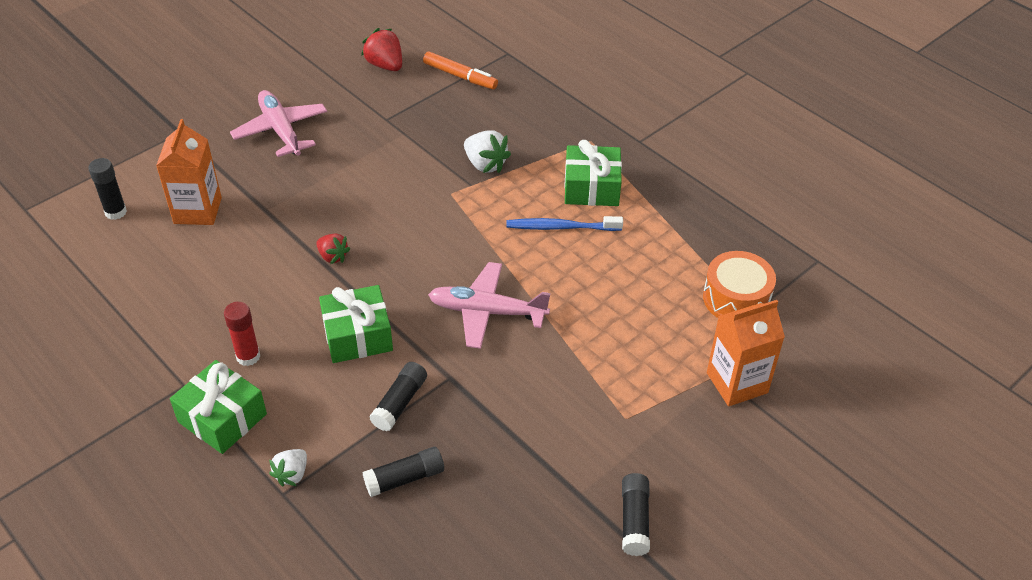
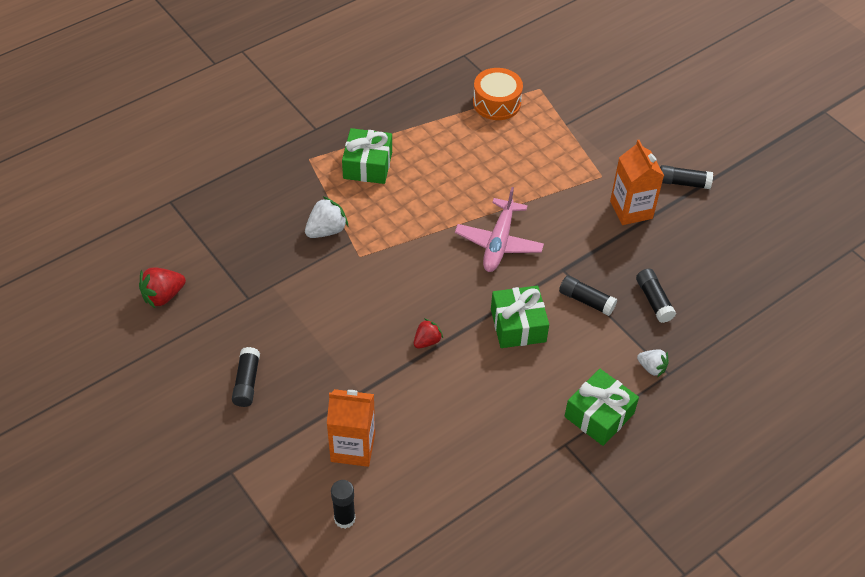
camera: 85 degrees left, 5 degrees up
red glue stick [224,302,260,366] -> none
pink plane [230,90,327,157] -> black glue stick [232,347,260,407]
orange marker [423,52,498,89] -> none
blue toothbrush [506,216,623,231] -> none
orange carton [707,300,785,406] -> orange carton moved to [610,140,664,225]

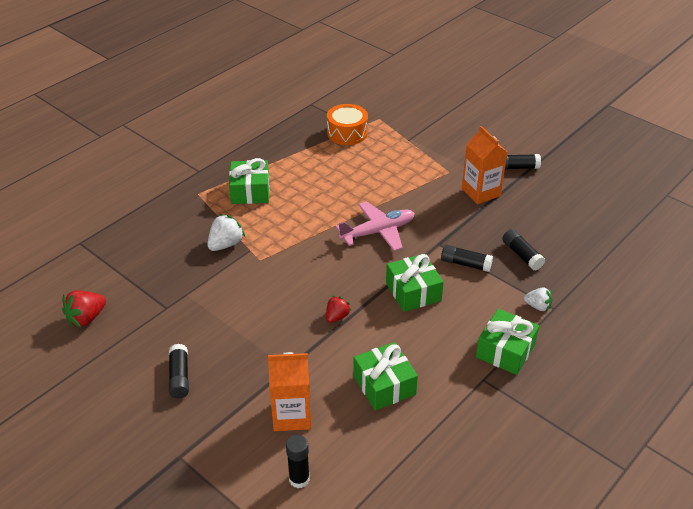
camera: 10 degrees left, 10 degrees down
pink plane [455,187,544,272] -> pink plane turned 120 degrees counterclockwise [335,201,415,251]
none -> green gift [353,342,418,410]

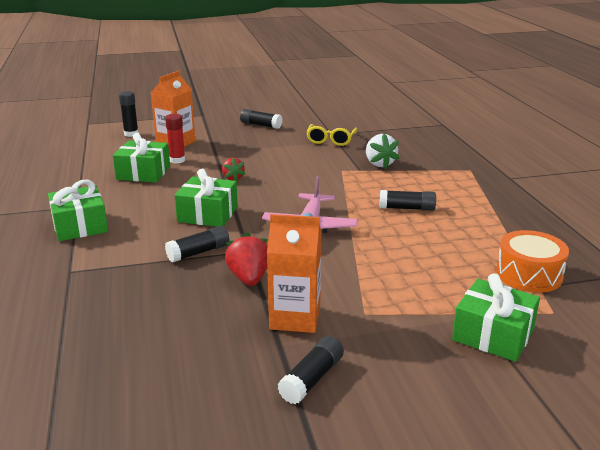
camera: 125 degrees right, 15 degrees down
red strawberry [62,290,106,327] -> red strawberry moved to [225,232,268,286]
green gift [229,158,269,204] -> green gift moved to [452,273,540,362]
black glue stick [503,229,545,270] -> black glue stick moved to [380,190,436,211]
white strawberry [524,287,552,311] -> none
none -> red glue stick [165,114,185,164]
none -> yellow glasses [306,124,357,146]

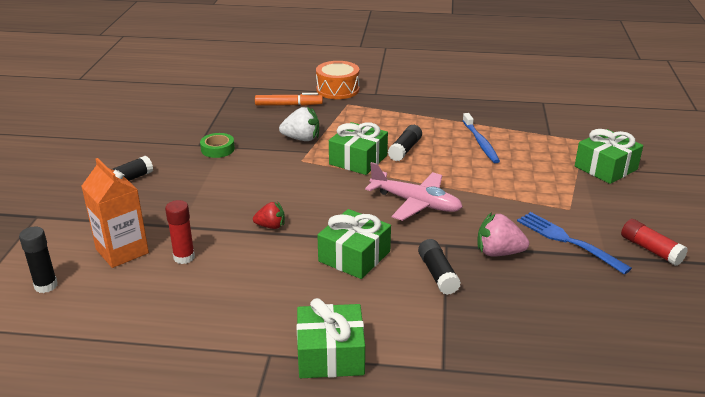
camera: 70 degrees left, 5 degrees up
green gift [113,133,170,183] -> green gift moved to [329,122,388,175]
red strawberry [225,232,268,286] -> pink strawberry [477,212,529,257]
orange carton [267,214,322,333] -> blue fork [517,212,632,275]
black glue stick [278,336,344,404] -> red glue stick [621,219,688,266]
yellow glasses [306,124,357,146] -> green tape [200,133,235,158]
orange drum [496,230,569,293] -> orange drum moved to [316,61,359,99]
none -> orange marker [255,93,323,106]
none -> blue toothbrush [462,113,500,163]

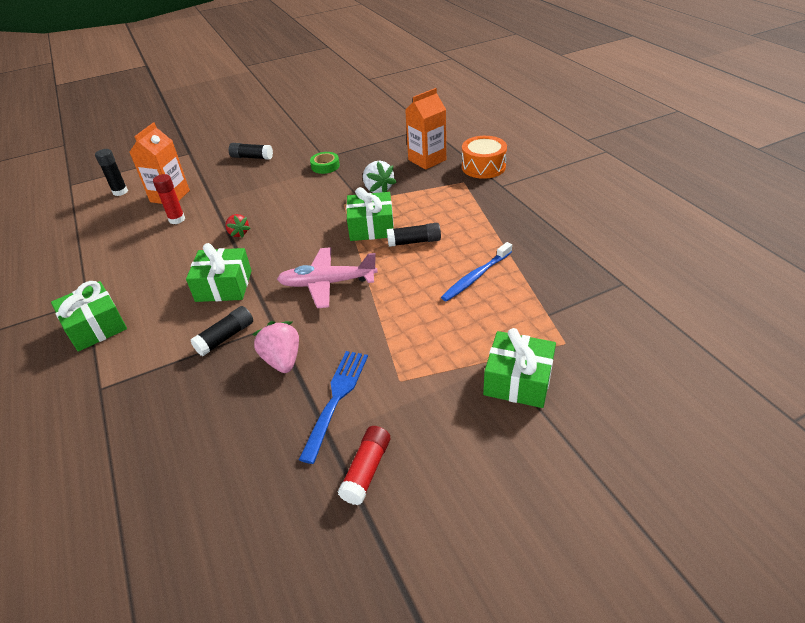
camera: 60 degrees right, 10 degrees up
orange marker [255,93,323,106] -> orange carton [405,88,446,170]
pink plane [365,162,463,221] -> pink plane turned 90 degrees clockwise [277,247,378,308]

